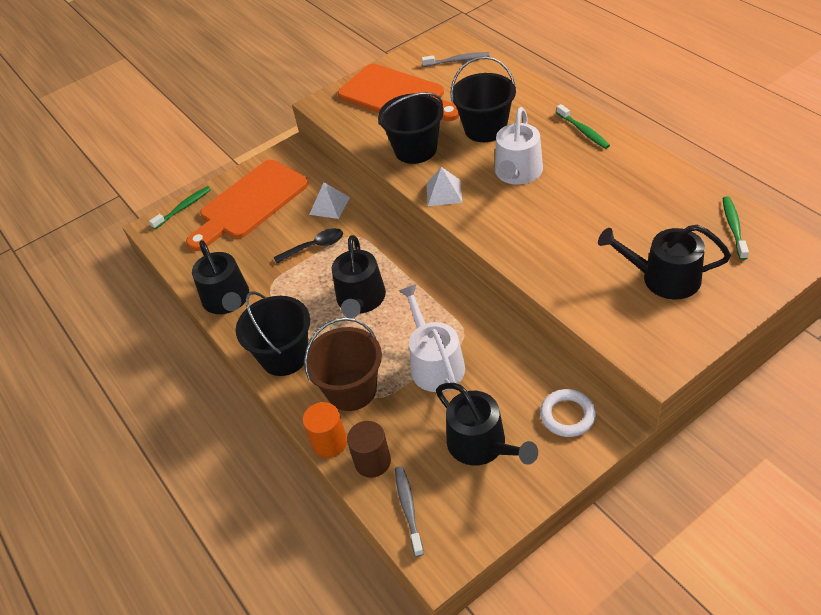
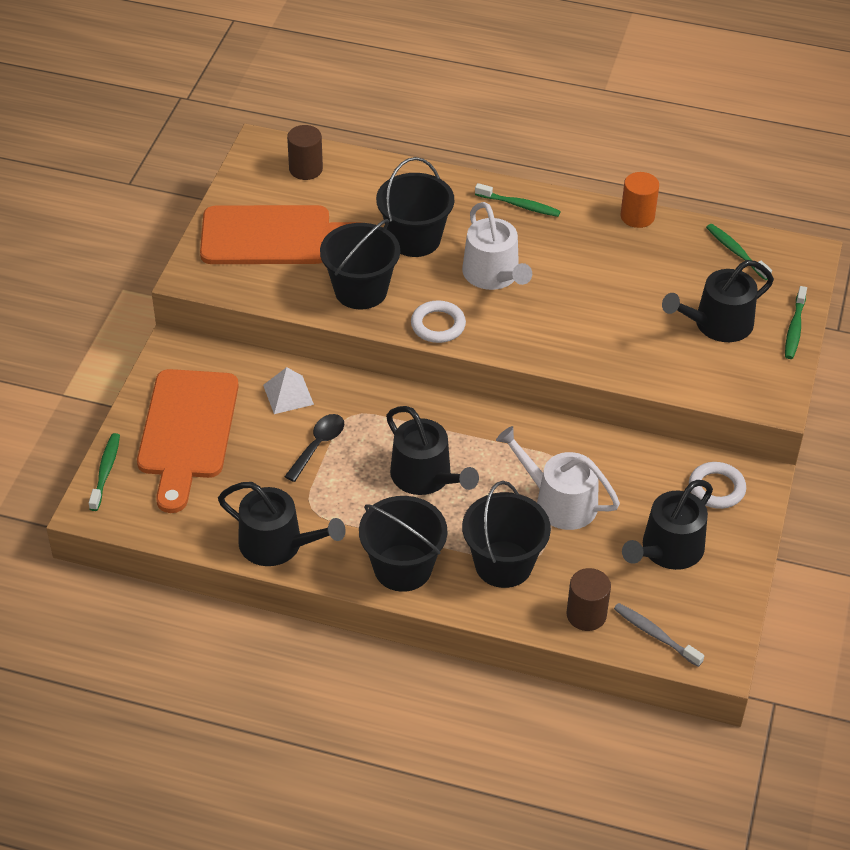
camera: 45 degrees left, 0 degrees up
orange cylinder [303,402,347,458] -> orange cylinder moved to [620,172,659,228]
brown bucket [304,317,382,411] -> black bucket [462,481,551,588]
grey toothbrush [422,52,490,67] -> brown cylinder [287,125,323,180]
white pyramid [426,167,462,206] -> white ring [411,300,466,343]
black watering can [436,383,538,465] -> black watering can turned 120 degrees clockwise [622,480,713,570]
none -> green toothbrush [785,286,807,359]

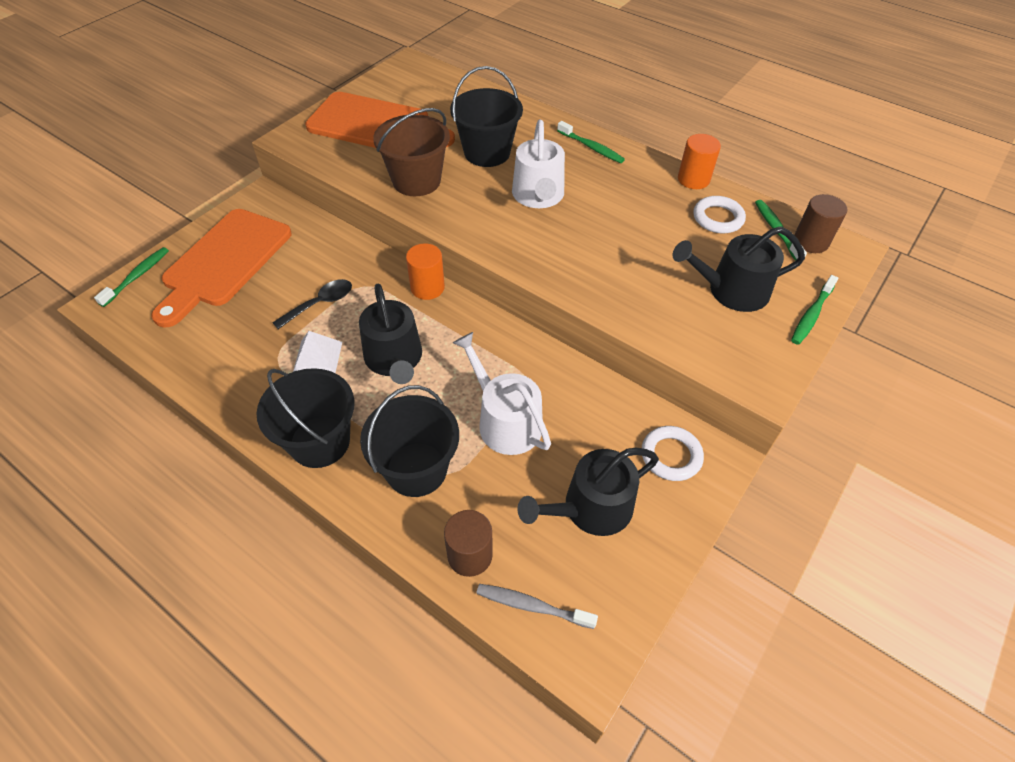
camera: 20 degrees right, 5 degrees up
black watering can [218,482,346,566] -> none
white pyramid [263,367,314,414] -> white pyramid moved to [293,331,342,373]
brown cylinder [287,125,323,180] -> brown cylinder moved to [794,194,847,253]
black bucket [320,219,400,310] -> brown bucket [373,108,450,196]
white ring [411,300,466,343] -> white ring moved to [693,196,746,233]
grey toothbrush [614,603,704,667] -> grey toothbrush turned 45 degrees counterclockwise [476,584,598,629]
none -> orange cylinder [406,243,445,300]

